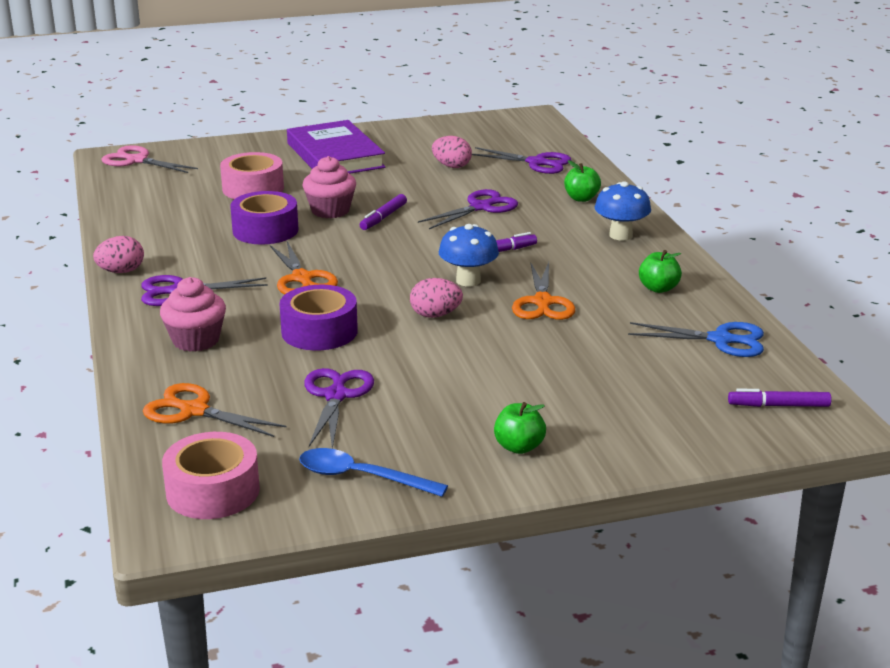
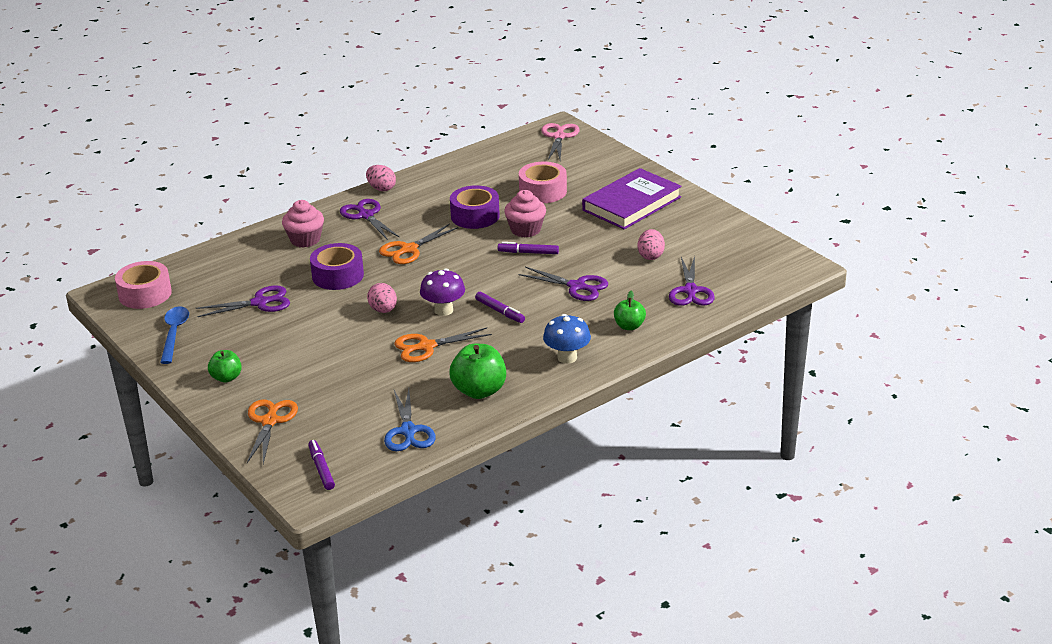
camera: 70 degrees right, 5 degrees up
orange scissors [143,383,287,437] -> orange scissors moved to [247,399,298,464]
blue mushroom [439,224,499,286] -> purple mushroom [420,268,465,316]
green apple [639,250,682,293] -> green apple [449,344,506,399], size x1.67

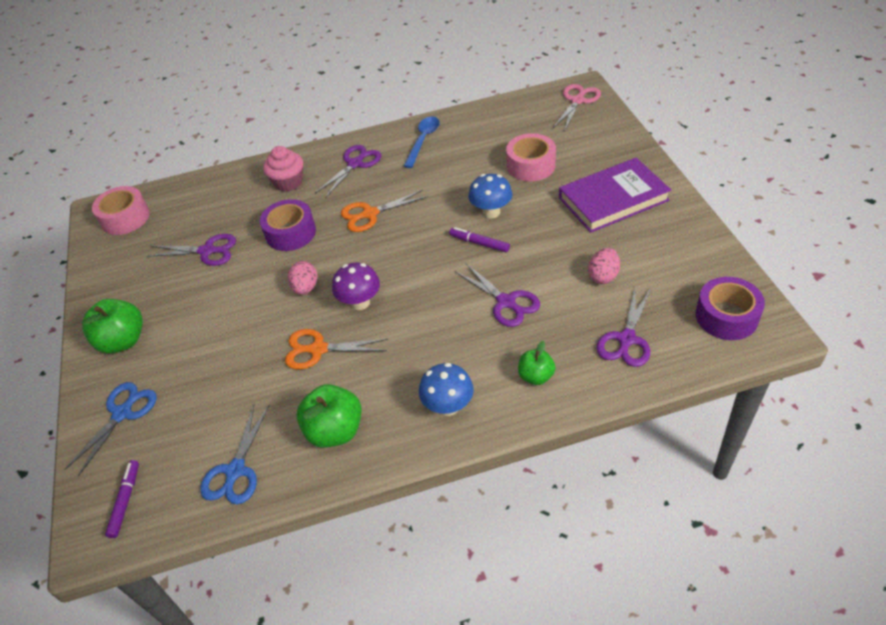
camera: 25 degrees right, 15 degrees up
blue spoon [160,306,189,364] -> blue spoon moved to [404,116,440,168]
green apple [208,350,242,383] -> green apple [82,299,143,353], size x1.67
orange scissors [247,399,298,464] -> blue scissors [64,382,157,476]
purple scissors [340,199,399,240] -> purple scissors turned 45 degrees clockwise [315,145,381,198]
pink egg [366,165,396,191] -> none
purple tape [450,185,500,229] -> purple tape moved to [695,277,765,340]
purple marker [475,292,525,323] -> none
pink cupcake [504,190,546,237] -> blue mushroom [468,174,513,218]

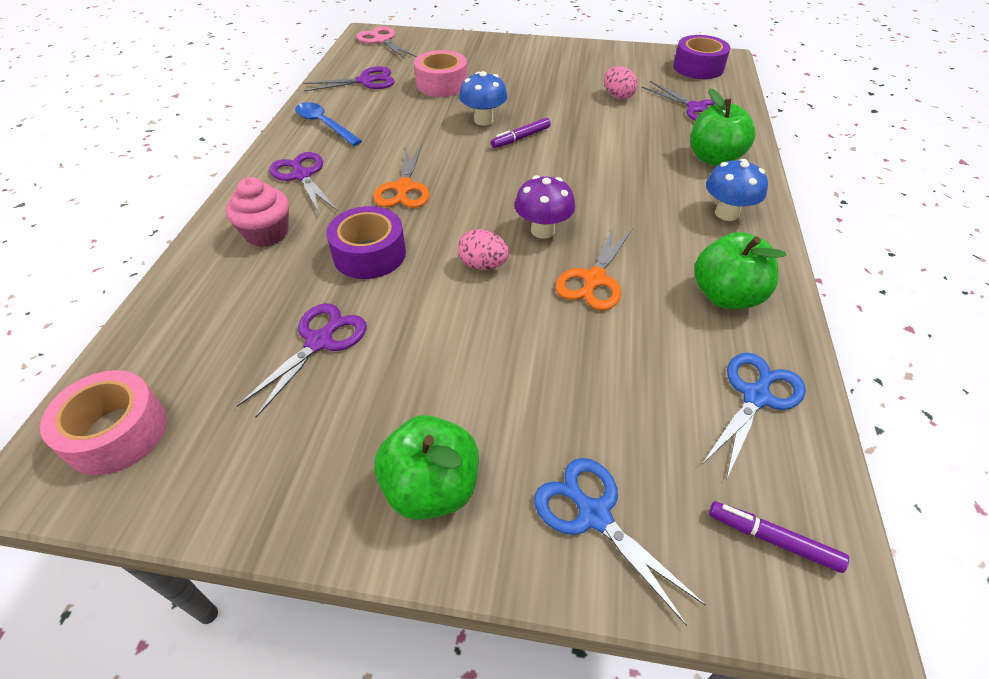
camera: 70 degrees left, 0 degrees up
blue scissors [200,405,269,505] -> blue scissors turned 90 degrees counterclockwise [702,353,806,480]
purple scissors [455,263,540,327] -> purple scissors moved to [303,66,395,92]
green apple [518,341,556,385] -> green apple [691,88,756,166], size x1.67
purple book [559,158,671,233] -> none

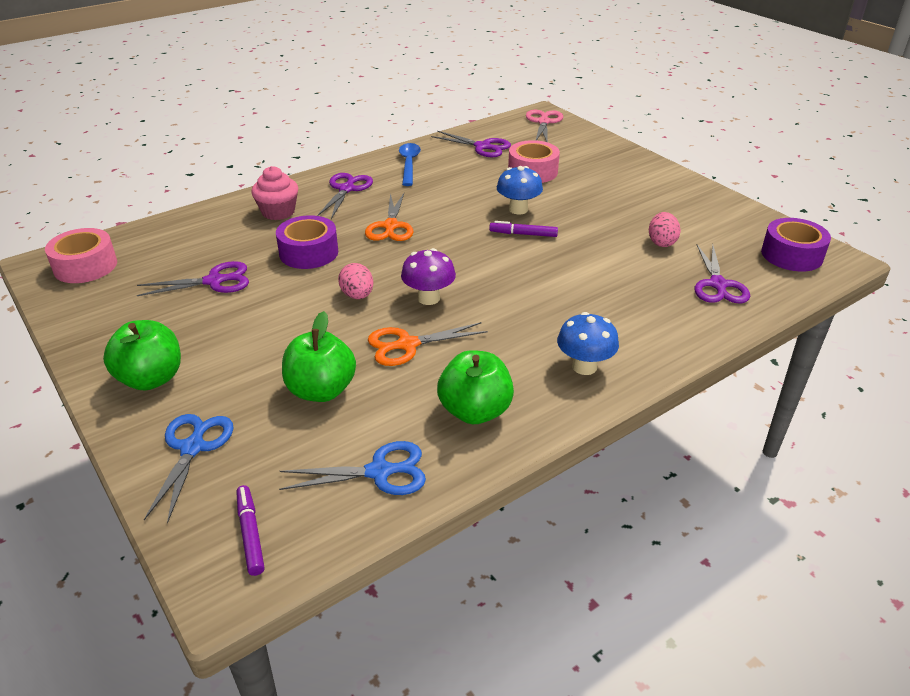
camera: 45 degrees right, 10 degrees down
orange scissors [373,144,430,208] -> orange scissors turned 45 degrees counterclockwise [365,193,414,241]
green apple [691,88,756,166] -> green apple moved to [282,311,356,402]

